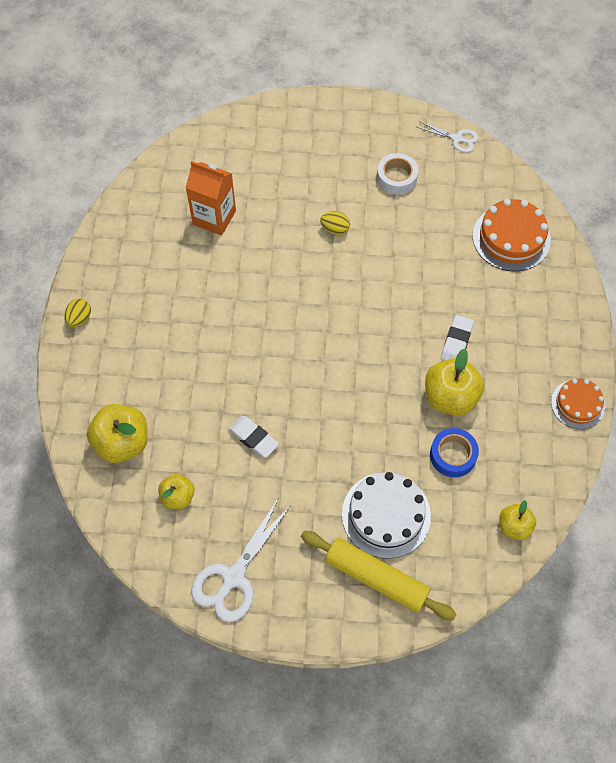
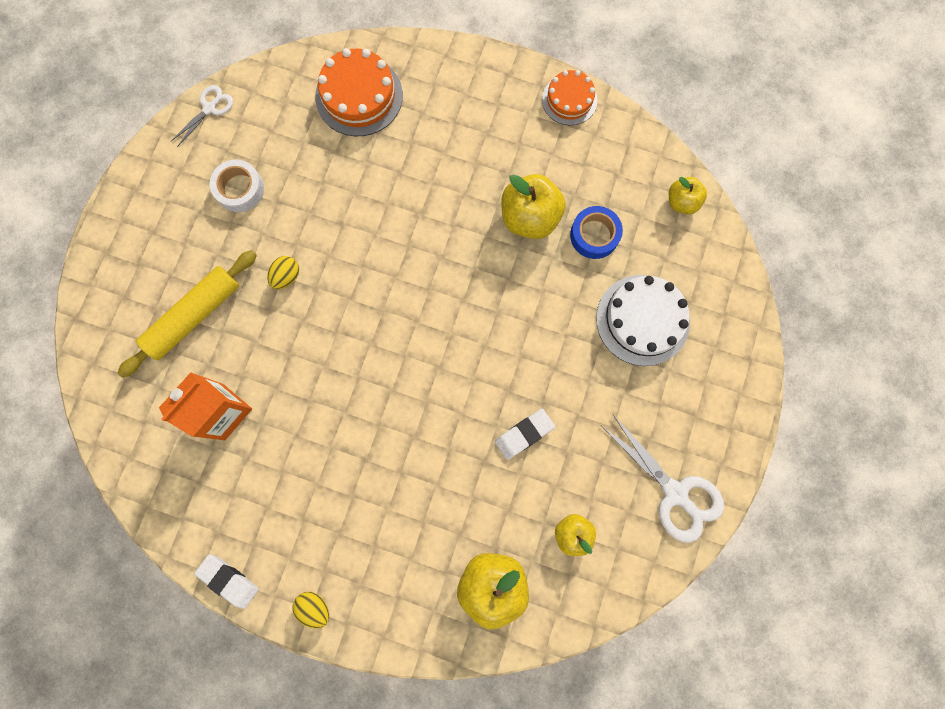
camera: 75 degrees left, 15 degrees up
yellow rolling pin [301,531,457,621] -> yellow rolling pin moved to [118,250,257,378]
white eraser [441,315,474,361] -> white eraser moved to [194,554,259,609]

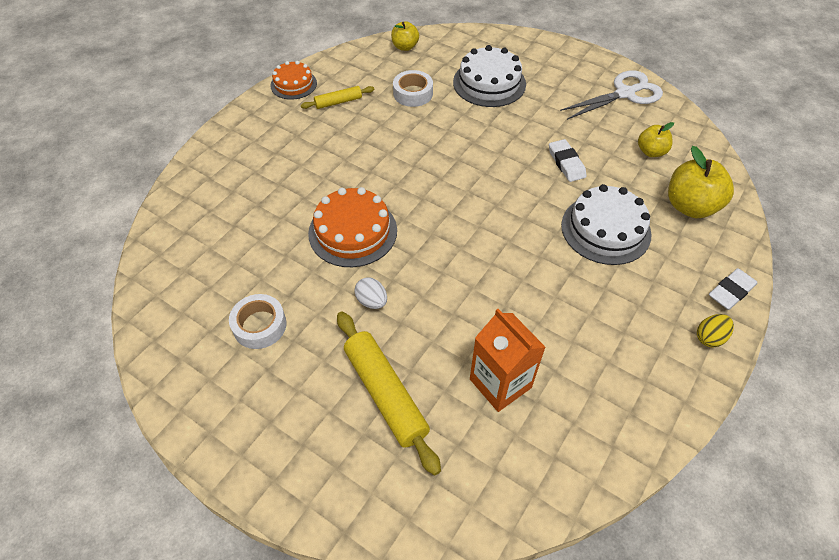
camera: 75 degrees left, 25 degrees down
white scissors [171,85,233,147] -> none
white eraser [194,554,259,609] -> white eraser moved to [709,268,757,310]
yellow egg [267,256,299,289] -> white egg [354,277,387,309]
orange cake [315,48,403,136] -> orange cake moved to [308,187,397,267]
yellow apple [501,174,566,239] -> none
blue tape [570,206,623,259] -> white tape [393,70,433,107]
none -> yellow rolling pin [301,86,374,109]
none -> white cake [561,184,652,265]

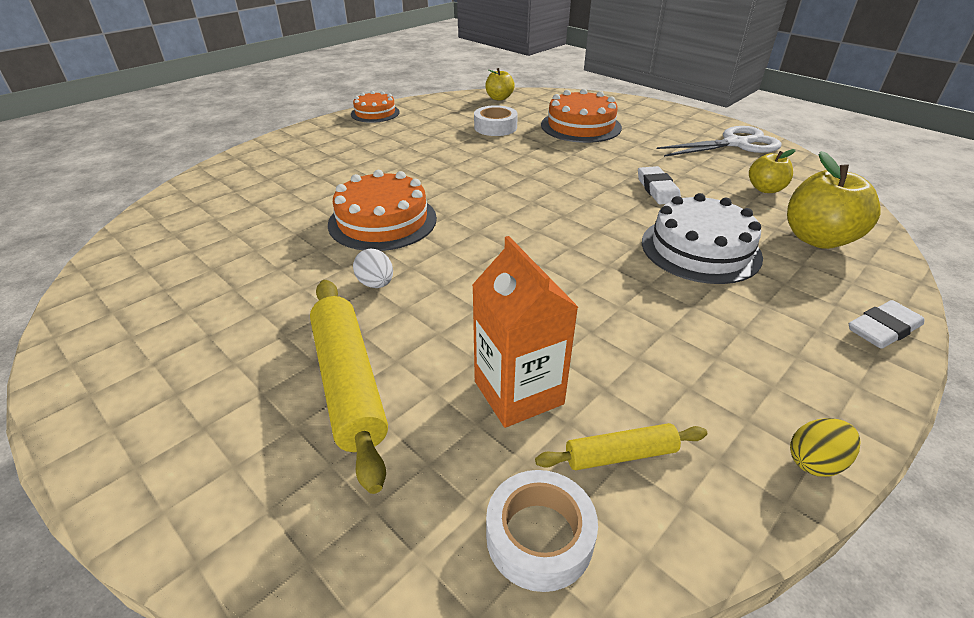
camera: 10 degrees right, 15 degrees down
white tape [229,294,287,349] -> white tape moved to [486,470,598,592]
yellow rolling pin [301,86,374,109] -> yellow rolling pin moved to [535,423,707,470]
white cake [453,45,526,107] -> orange cake [541,89,622,143]
yellow egg [697,314,734,347] -> yellow egg moved to [790,418,861,477]

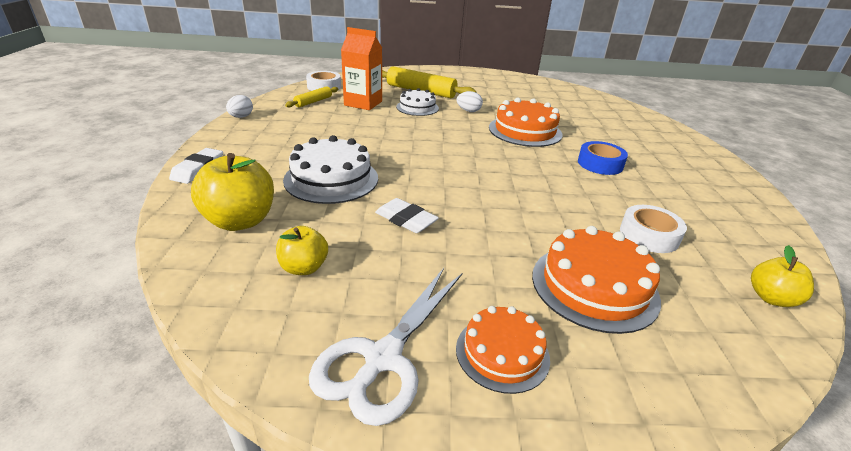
camera: 135 degrees right, 5 degrees down
orange cake [351,91,400,123] -> orange cake moved to [456,306,550,394]
yellow egg [790,418,861,477] -> white egg [226,95,253,118]
none -> white cake [396,88,439,116]
none -> blue tape [578,141,628,175]

